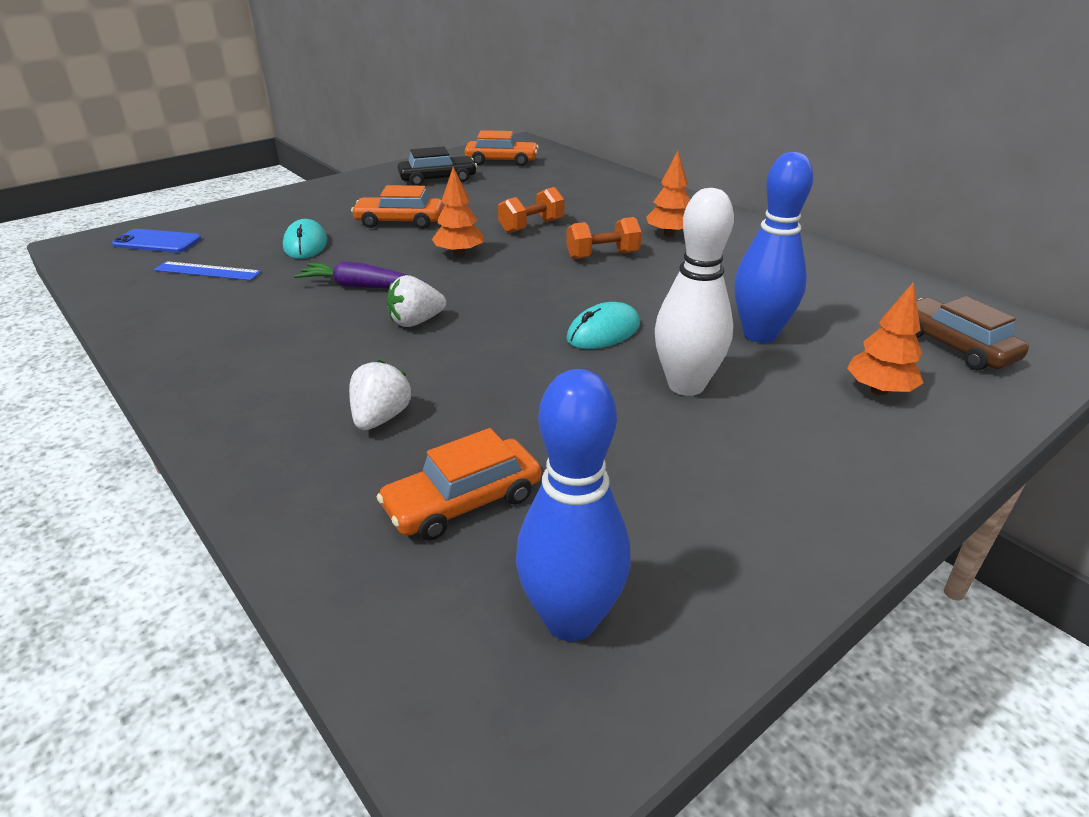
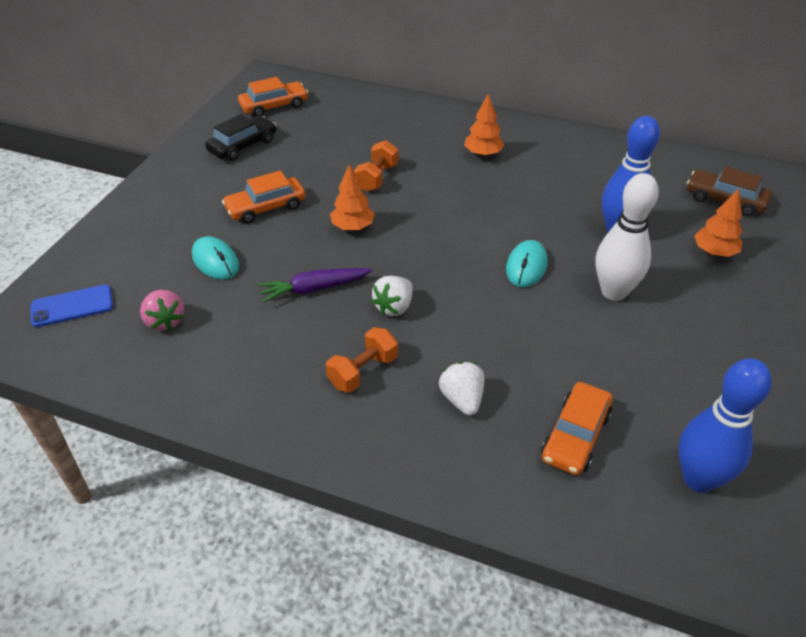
camera: 30 degrees left, 10 degrees up
blue ruler [154,261,261,280] -> pink strawberry [140,290,184,331]
orange dumbbell [566,217,642,259] -> orange dumbbell moved to [326,327,398,393]

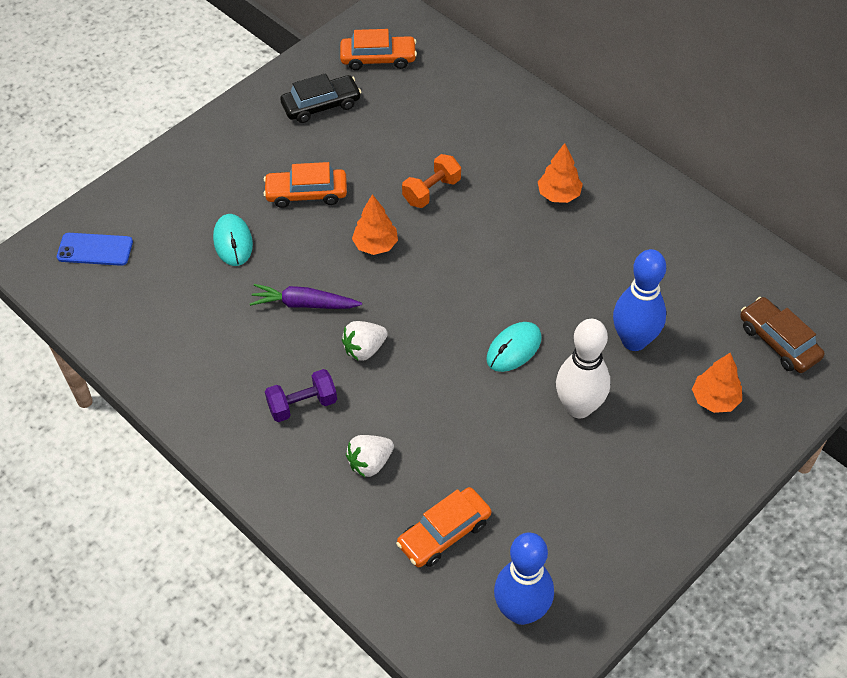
camera: 25 degrees right, 10 degrees up
pink strawberry [140,290,184,331] -> none
orange dumbbell [326,327,398,393] -> purple dumbbell [265,369,337,422]
white strawberry [439,362,484,415] -> white strawberry turned 135 degrees counterclockwise [346,435,394,477]

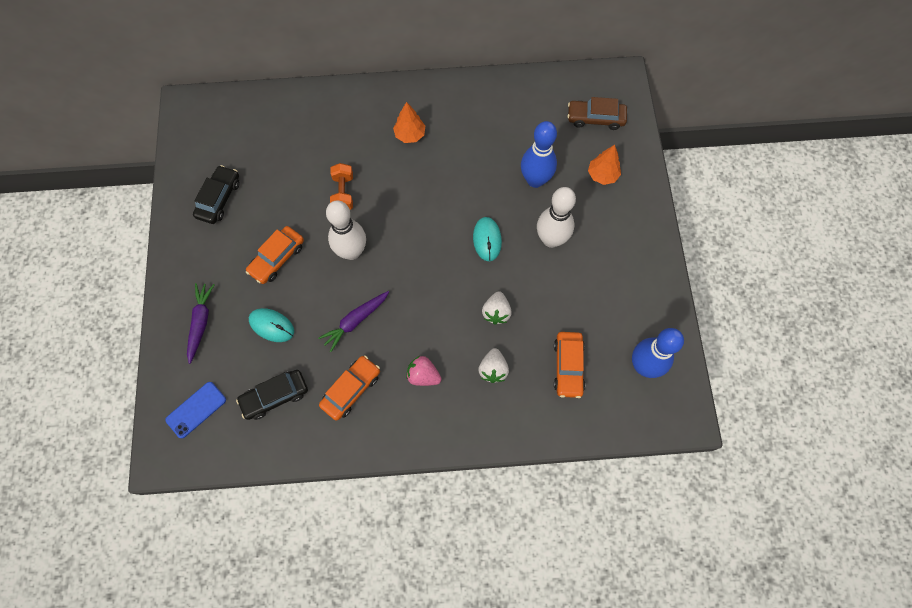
camera: 50 degrees left, 15 degrees up
purple dumbbell [265,369,337,422] -> pink strawberry [406,356,441,386]
orange car [340,29,417,70] -> orange car moved to [319,356,380,421]
white strawberry [342,321,388,361] -> white strawberry moved to [482,291,512,325]
orange tree [352,194,398,255] -> white bowling pin [326,200,366,260]
none -> purple carrot [187,283,215,364]
none -> black car [236,370,308,420]

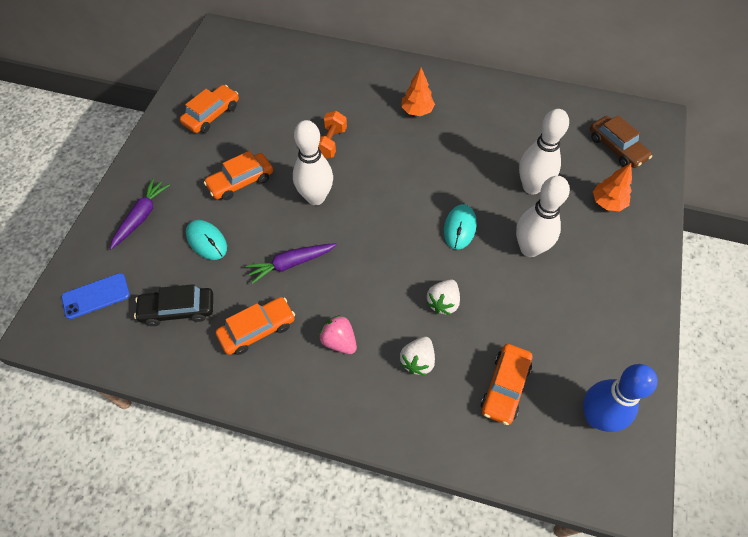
camera: 20 degrees right, 10 degrees down
black car [193,165,240,224] -> orange car [180,85,239,133]
blue bowling pin [521,121,557,188] -> white bowling pin [519,109,569,194]
brown car [568,97,627,130] -> brown car turned 150 degrees counterclockwise [590,115,652,168]

